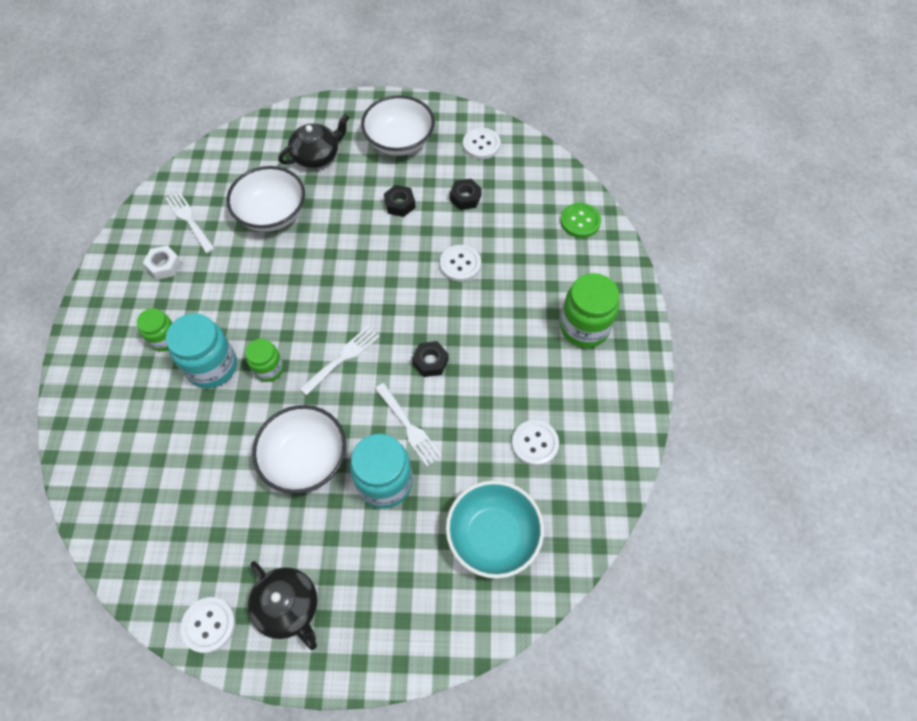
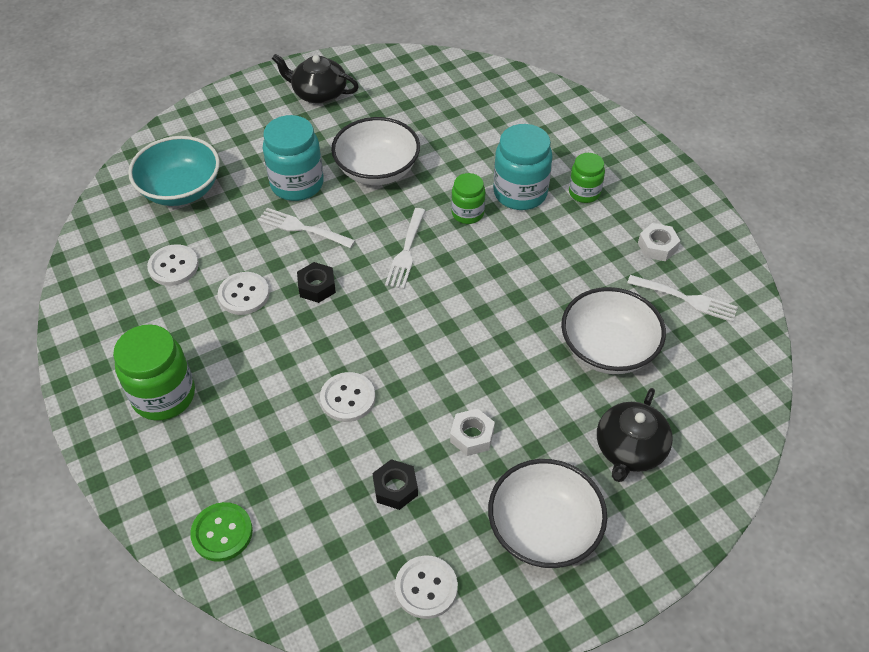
camera: 150 degrees right, 10 degrees down
white button [181,597,235,653] -> white button moved to [218,272,270,315]
black nut [384,185,416,217] -> white nut [450,408,495,456]

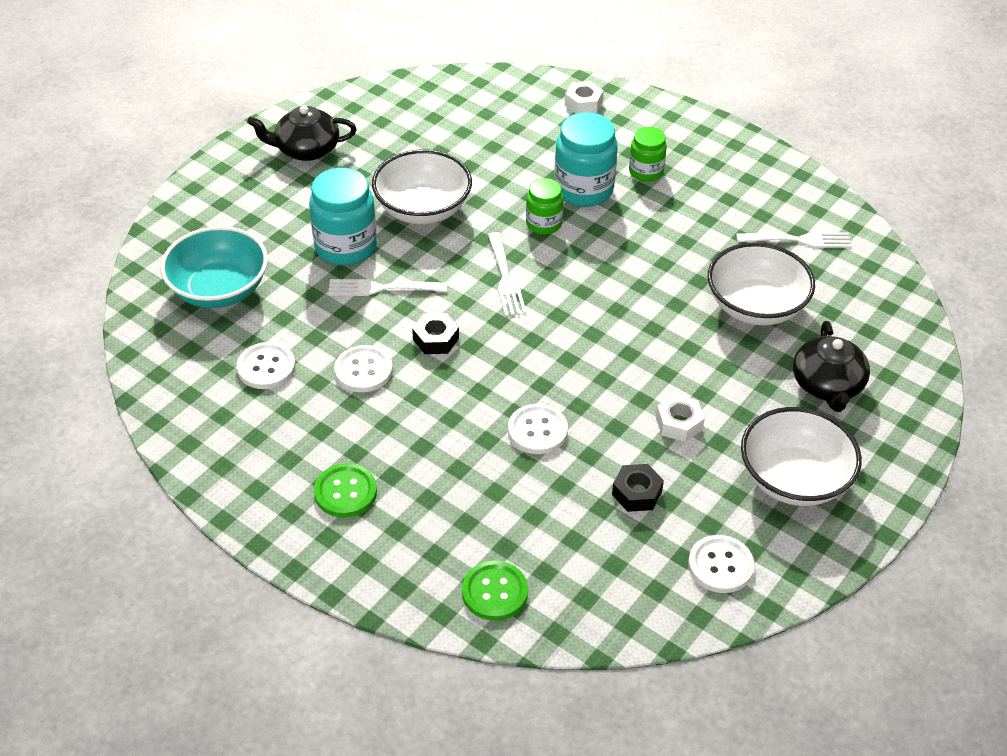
camera: 25 degrees left, 5 degrees down
green jar [113,324,195,421] -> green button [314,463,377,518]
white nut [638,223,680,261] -> white nut moved to [565,81,604,114]

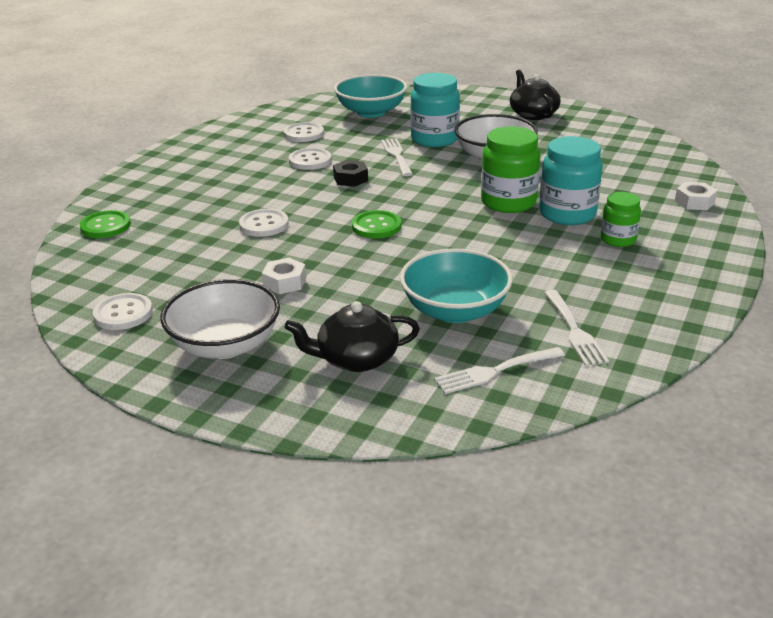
camera: 80 degrees right, 15 degrees down
green button [314,463,377,518] -> green button moved to [352,210,401,238]
white fork [488,232,527,316] -> white fork moved to [434,347,565,394]
green jar [526,178,563,235] -> green jar [481,127,540,213], size x1.69
black nut [612,464,664,512] -> none
white bowl [708,242,815,325] -> turquoise bowl [400,248,513,323]

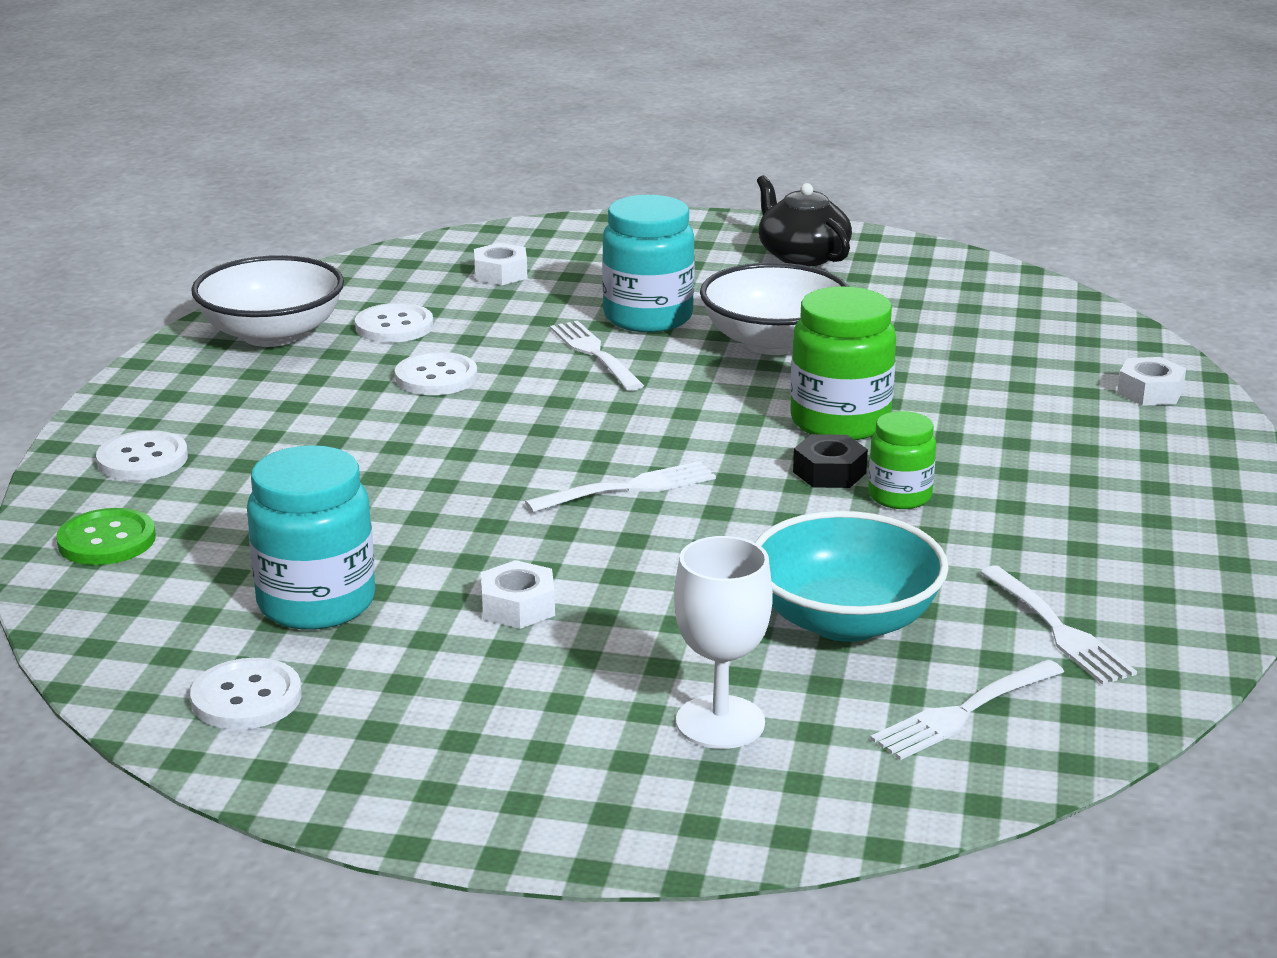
camera: 15 degrees left, 5 degrees down
white bowl [160,279,280,359] -> white bowl moved to [191,255,344,347]
white button [239,209,289,237] -> white button moved to [96,430,188,481]
black teapot [285,301,420,372] -> white goblet [674,536,773,749]
black nut [333,160,368,187] -> black nut moved to [793,434,868,488]
turquoise bowl [334,74,407,118] -> white nut [474,243,527,285]
green button [352,210,401,238] -> white fork [525,461,716,513]
turquoise jar [539,136,603,225] -> turquoise jar moved to [247,445,375,630]
green jar [601,192,641,247] -> green jar moved to [868,411,936,509]

